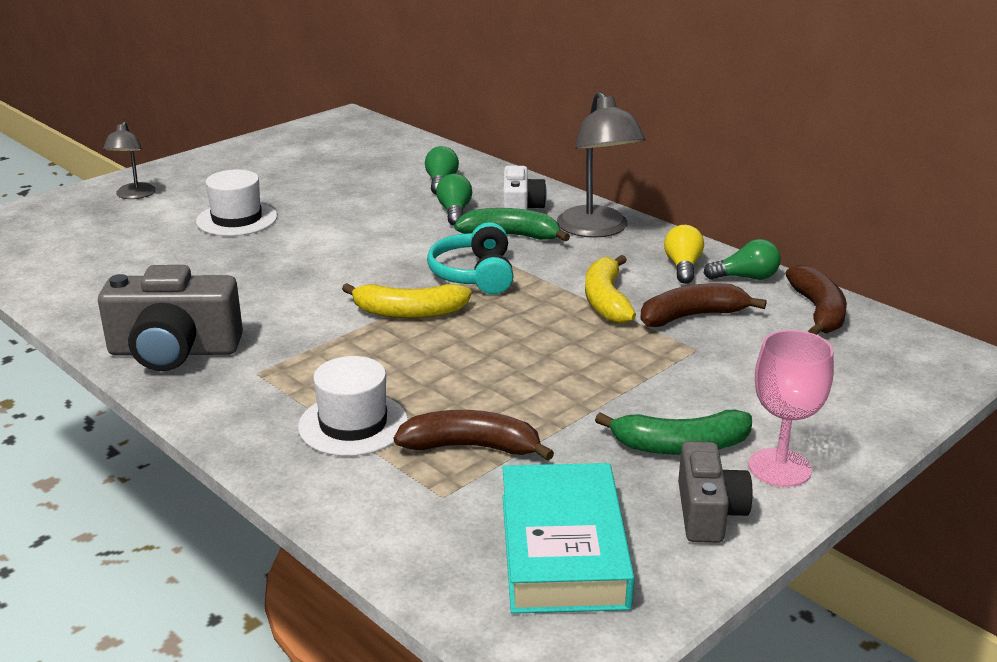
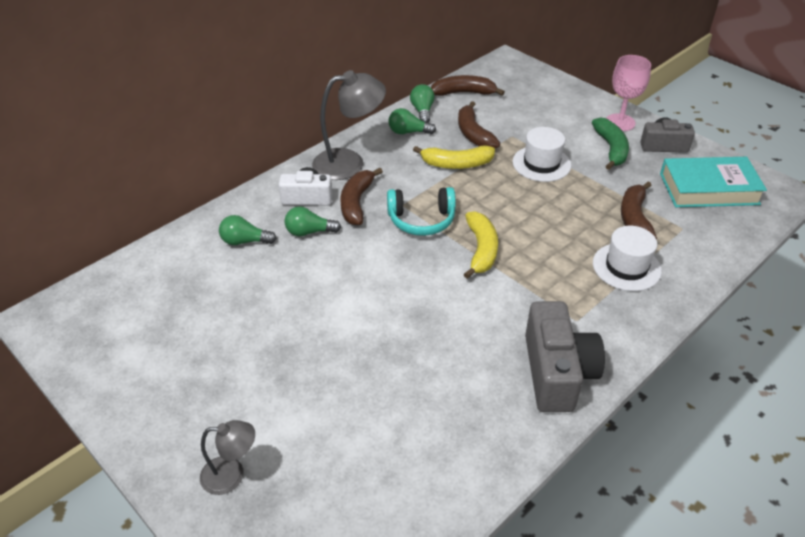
camera: 90 degrees left, 15 degrees up
white hat [196,170,277,236] -> white hat moved to [512,127,571,182]
green banana [454,208,570,241] -> brown banana [341,168,383,225]
yellow light bulb [664,225,704,284] -> green light bulb [388,108,436,134]

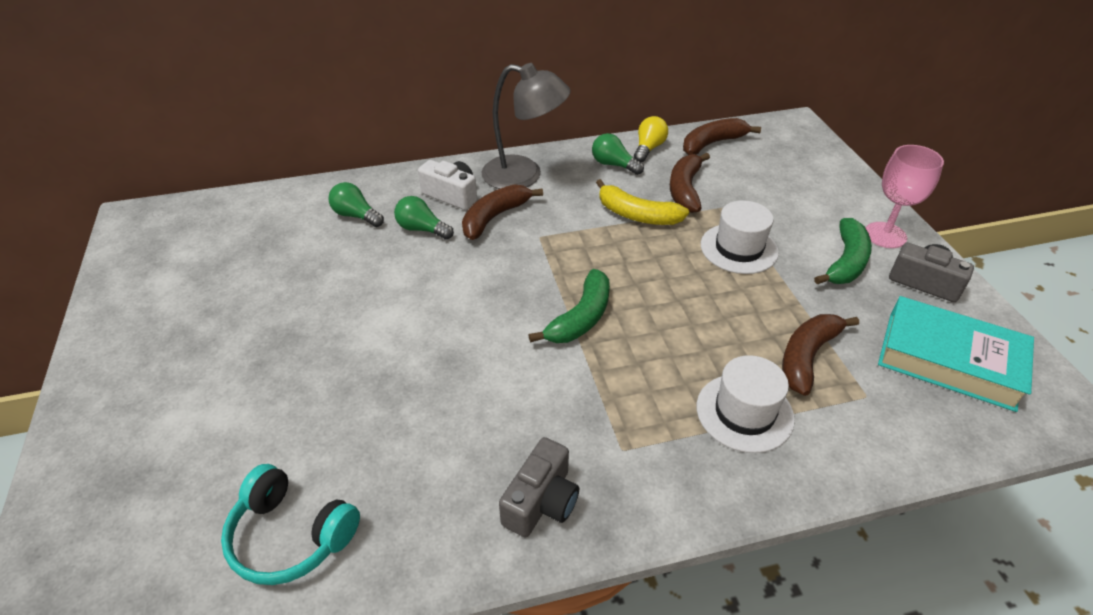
camera: 30 degrees right, 0 degrees up
grey lamp [200,420,255,495] -> none
turquoise headphones [387,187,456,236] -> turquoise headphones moved to [221,464,360,585]
green light bulb [410,84,435,123] -> yellow light bulb [634,116,668,162]
brown banana [431,75,505,96] -> brown banana turned 60 degrees counterclockwise [683,118,761,155]
yellow banana [463,211,498,279] -> green banana [529,269,610,343]
grey camera [525,301,605,412] -> grey camera [499,437,579,538], size x0.63

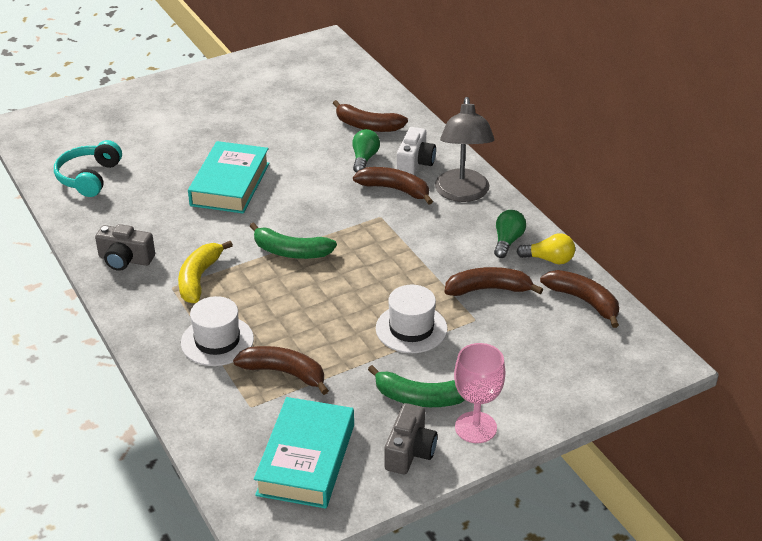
camera: 75 degrees right, 5 degrees down
green light bulb [328,182,384,227] -> brown banana [333,100,408,132]
yellow banana [596,179,689,225] -> yellow banana moved to [178,241,233,303]
none -> turquoise book [188,141,270,214]

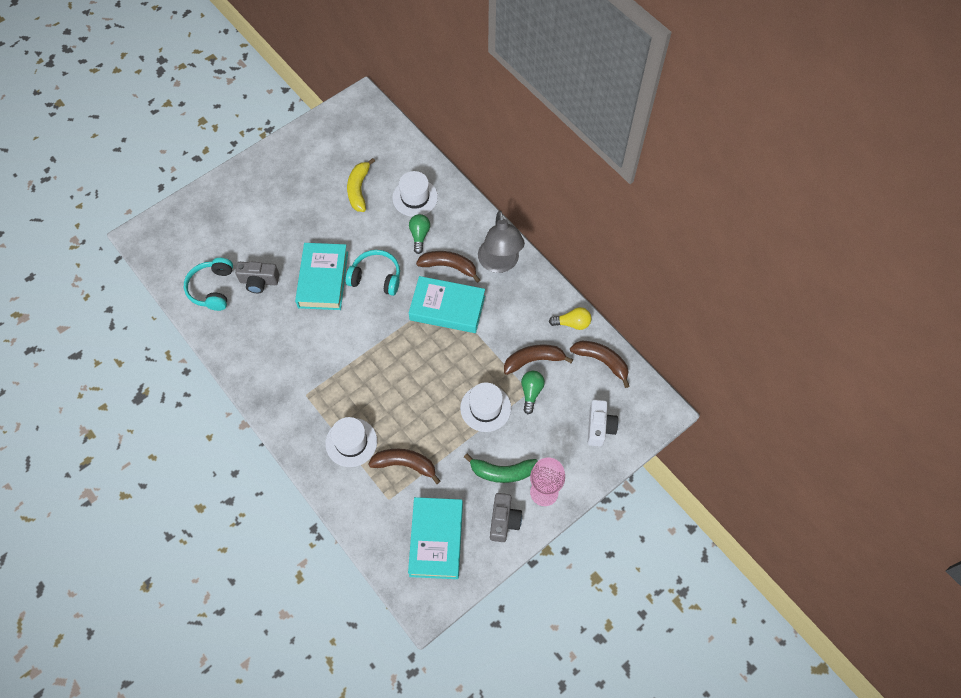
camera: 10 degrees left, 25 degrees up
grey camera [95,224,155,271] -> grey camera moved to [235,262,279,293]
yellow banana [178,241,233,303] -> yellow banana moved to [347,158,375,212]
green banana [250,222,337,259] -> none
brown banana [333,100,408,132] -> white hat [392,171,438,217]
white camera [397,127,436,175] -> white camera moved to [588,400,618,447]
green light bulb [494,210,526,258] -> green light bulb moved to [521,371,545,414]
none -> turquoise headphones [346,250,400,296]
none -> turquoise book [409,276,485,333]

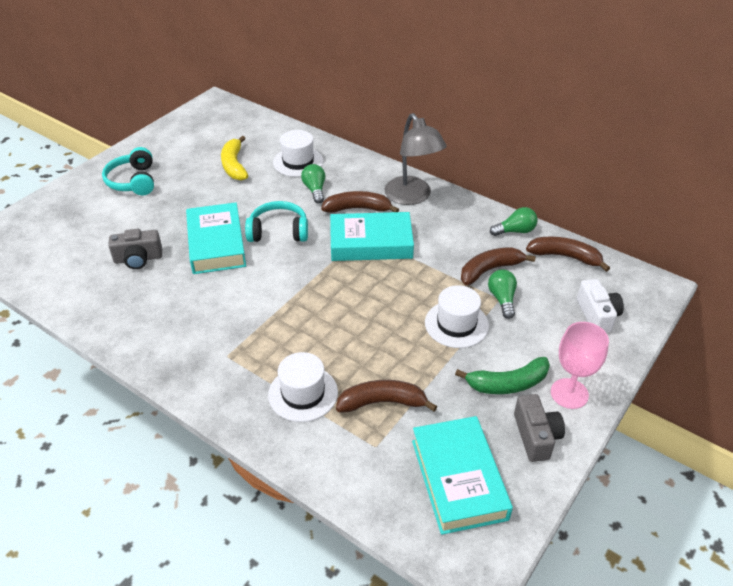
camera: 15 degrees left, 20 degrees down
turquoise headphones [184,258,233,311] -> turquoise headphones moved to [102,147,154,195]
yellow light bulb [549,307,591,330] -> green light bulb [490,207,537,236]

